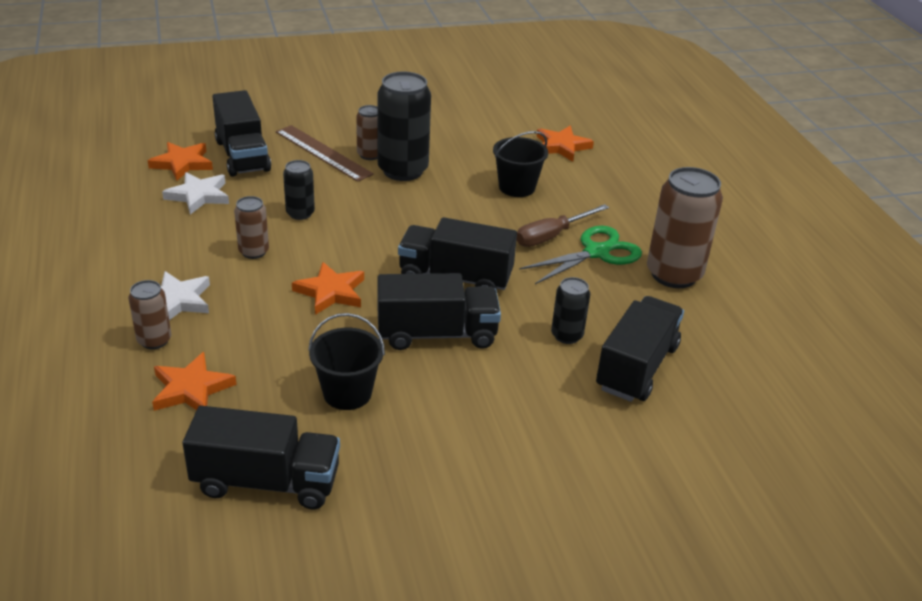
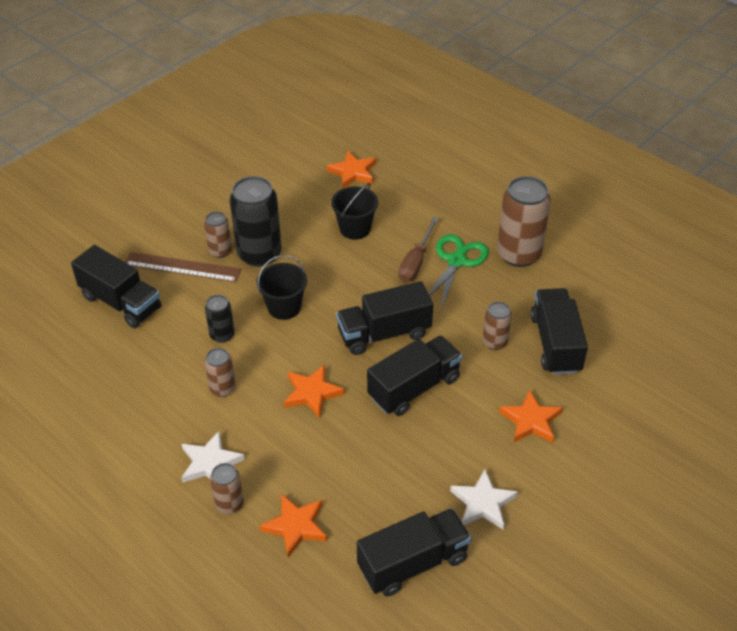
camera: 30 degrees left, 10 degrees up
orange star [148,142,213,181] -> orange star moved to [499,389,563,443]
white star [162,172,229,215] -> white star moved to [450,469,518,530]
black bucket [308,313,385,410] -> black bucket moved to [257,255,307,320]
black can [551,277,590,344] -> brown can [483,302,512,350]

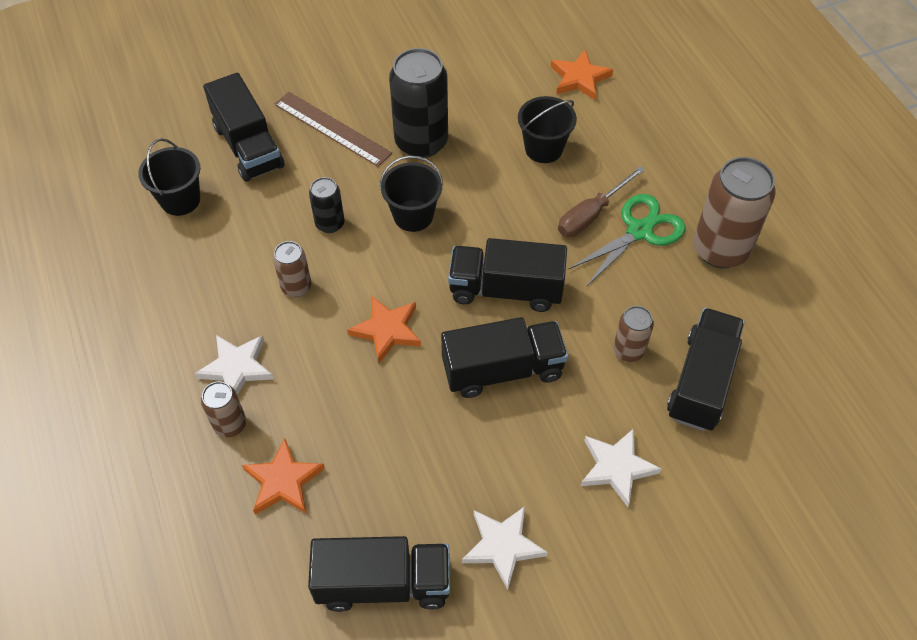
camera: 25 degrees right, 10 degrees up
brown can [204,212,232,258] -> none
orange star [499,389,563,443] -> white star [581,428,661,507]
none -> black bucket [138,138,200,216]

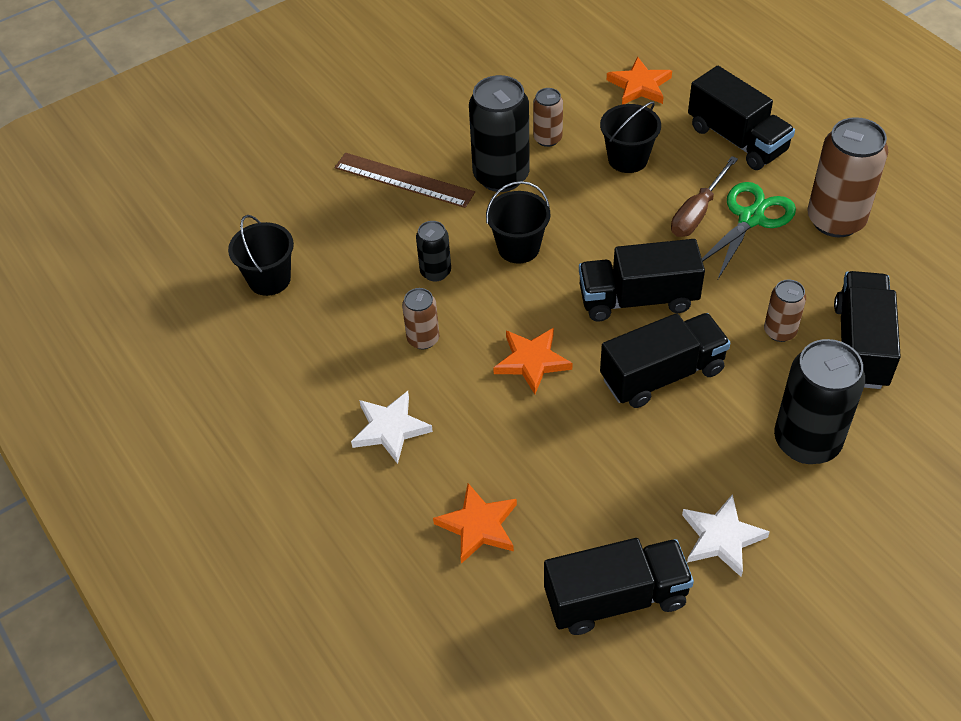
camera: 10 degrees left, 5 degrees down
brown can [201,381,246,438] -> brown can moved to [533,88,563,147]
black truck [203,73,285,182] -> black truck moved to [688,66,795,170]
white star [581,428,661,507] -> black can [774,339,865,464]

